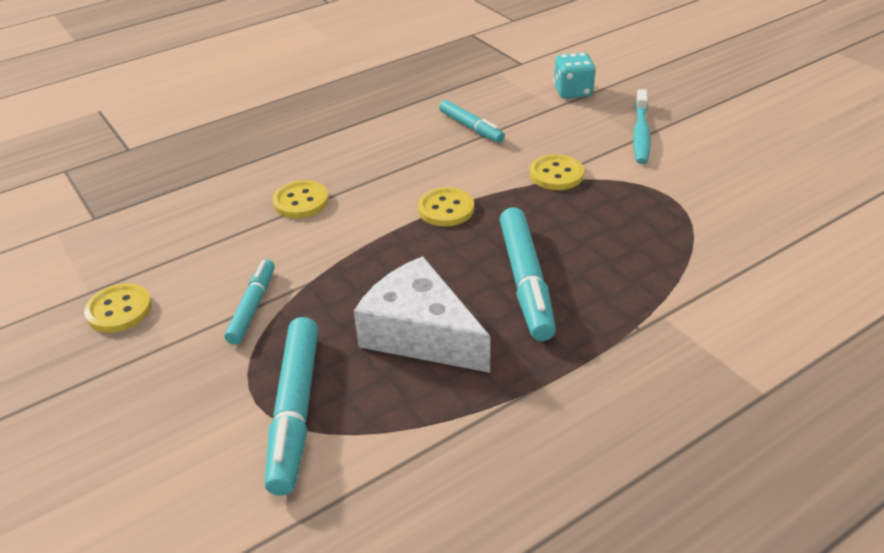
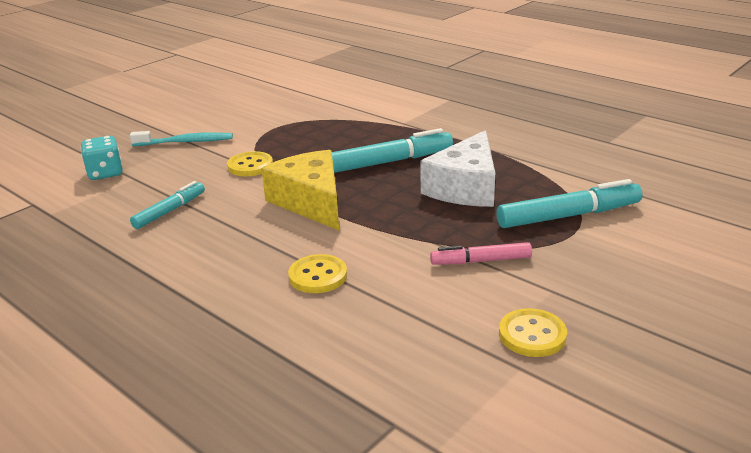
camera: 105 degrees left, 10 degrees down
turquoise marker [224,259,275,345] -> pink marker [430,242,532,265]
yellow button [418,187,474,226] -> yellow cheese [261,150,339,230]

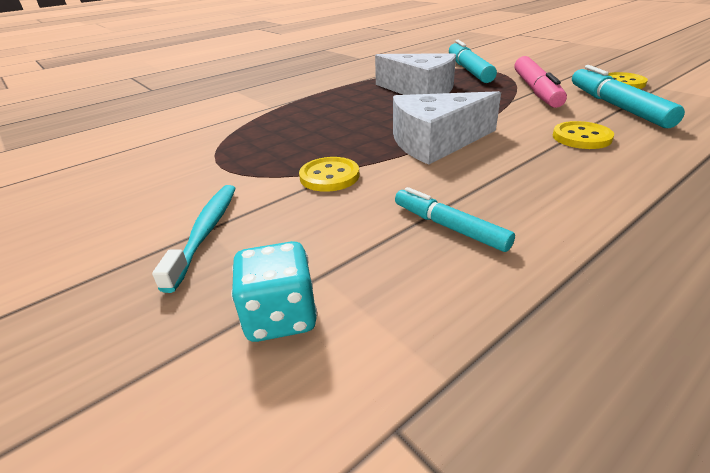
camera: 80 degrees left, 5 degrees up
yellow cheese [261,150,339,230] -> white cheese [393,91,501,165]
turquoise marker [332,128,453,173] -> turquoise marker moved to [572,65,685,128]
pink marker [430,242,532,265] -> pink marker [514,56,567,108], size x1.64

